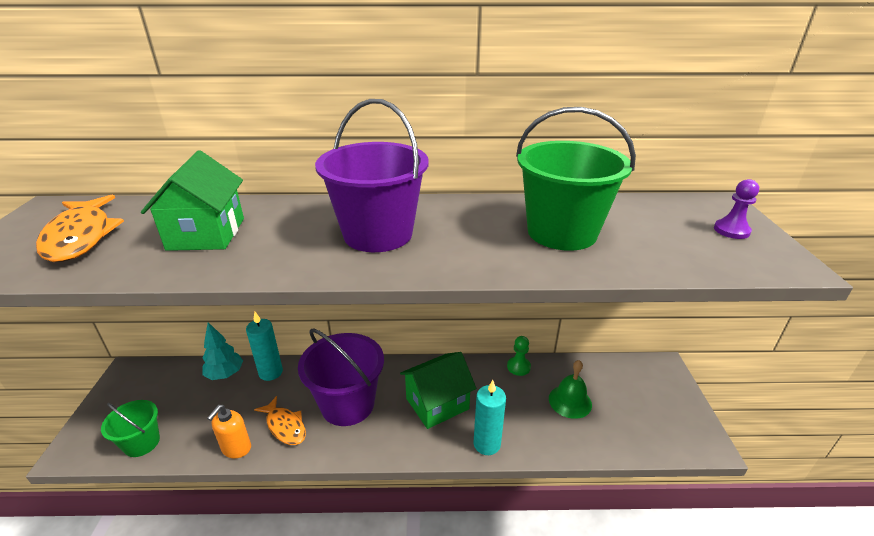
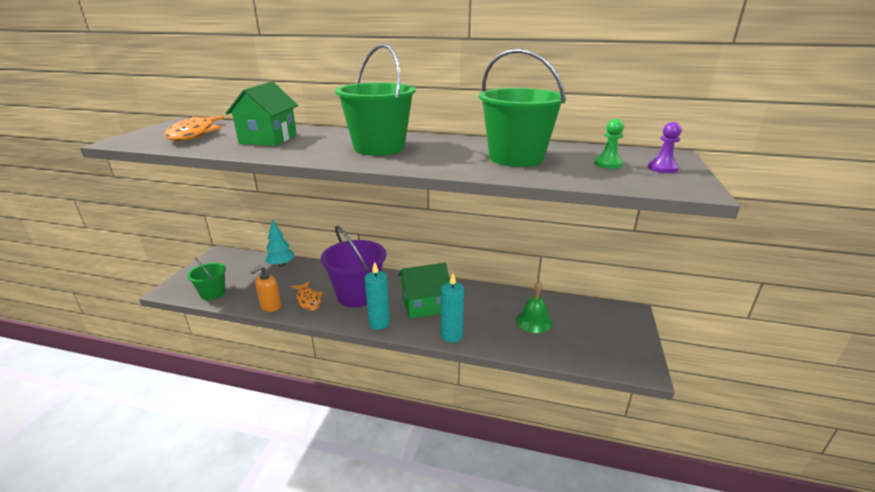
camera: 15 degrees right, 5 degrees down
turquoise candle [246,312,283,381] -> turquoise candle moved to [364,262,390,330]
purple bucket [315,99,429,252] -> green bucket [335,44,416,156]
green pawn [507,336,531,376] -> green pawn moved to [594,119,624,169]

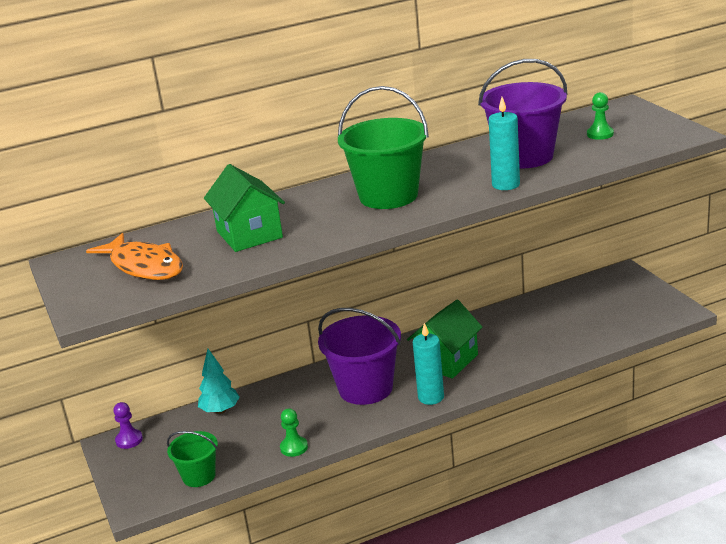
camera: 35 degrees left, 0 degrees up
orange soap dispenser [251,265,281,312] -> green pawn [280,408,308,457]
orange fish [291,281,323,311] -> none
turquoise candle [441,273,464,343] -> turquoise candle moved to [489,97,520,190]
green bucket [479,49,566,167] -> purple bucket [478,59,567,168]
green bell [516,281,552,333] -> none
purple pawn [648,122,682,173] -> purple pawn moved to [113,402,143,449]

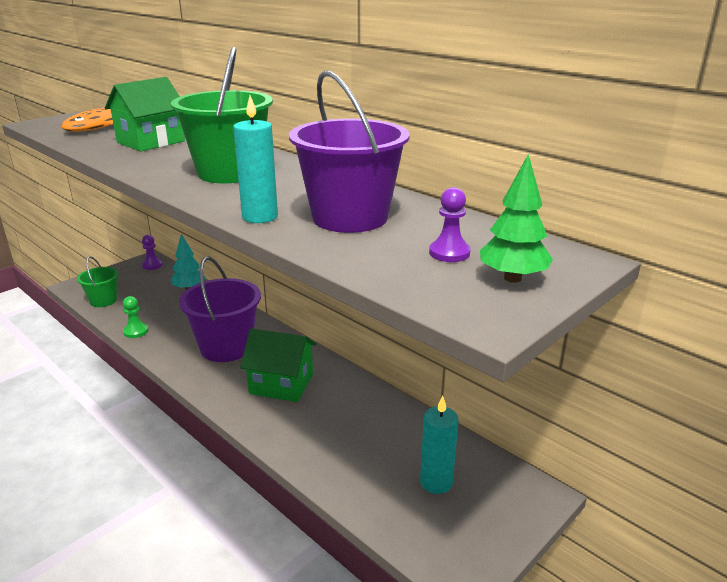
camera: 65 degrees right, 0 degrees up
turquoise candle [413,323,444,405] -> turquoise candle moved to [420,396,459,494]
green pawn [587,92,614,140] -> purple pawn [429,187,471,262]
none -> green tree [480,154,553,283]

